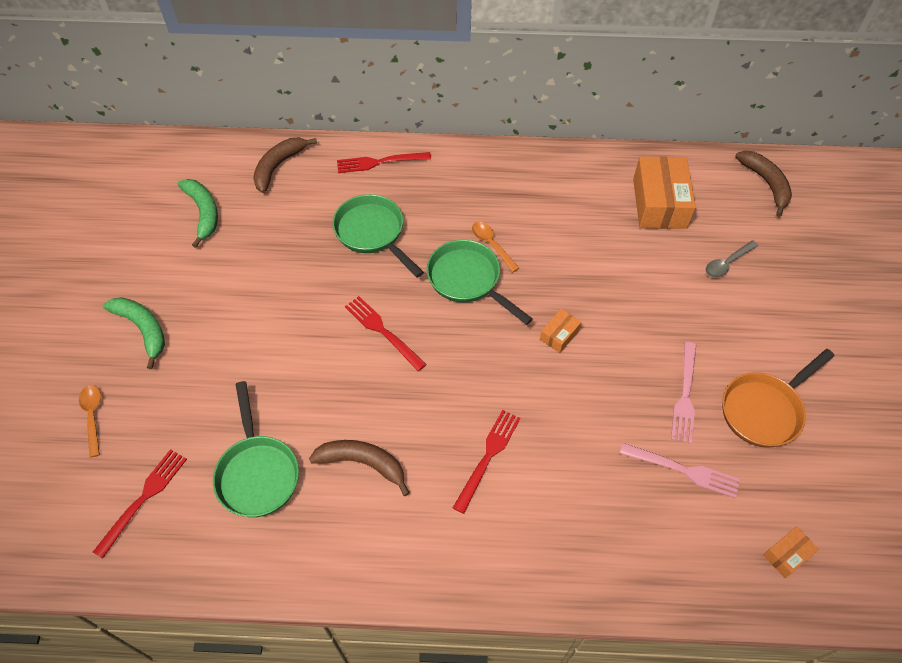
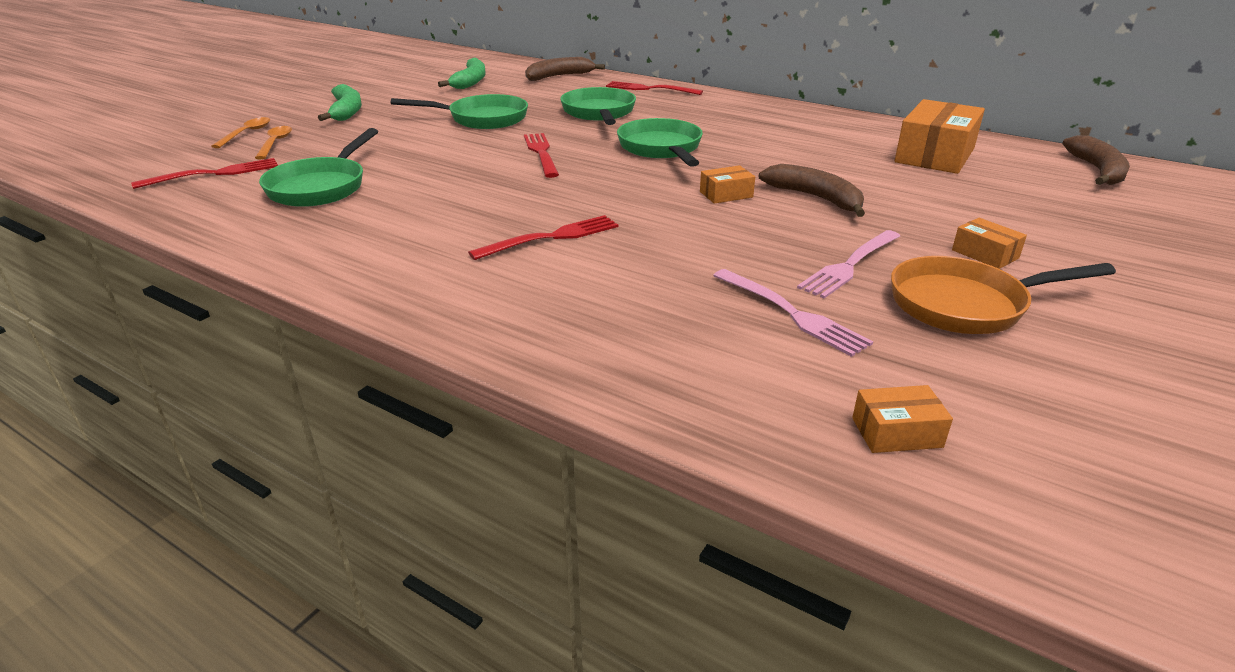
camera: 30 degrees right, 25 degrees down
brown banana [309,440,410,496] -> brown banana moved to [759,164,865,217]
orange spoon [472,222,519,272] -> orange spoon moved to [255,126,292,159]
grey spoon [706,240,758,278] -> none
none -> green pan [391,94,528,129]
none -> orange box [952,218,1027,269]

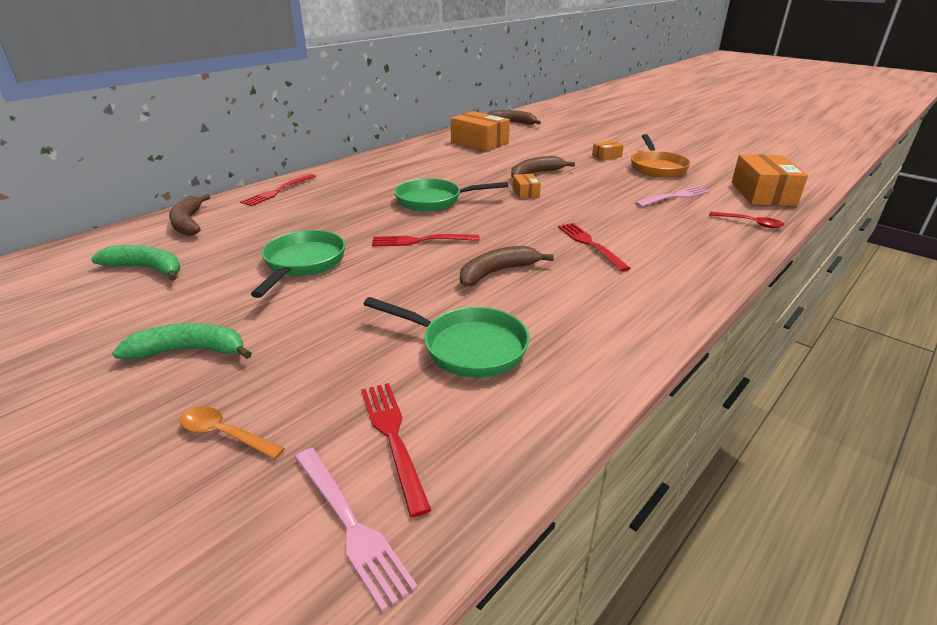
camera: 80 degrees left, 0 degrees up
orange spoon [255,126,292,159] -> none
green pan [560,87,636,125] -> none
pink fork [797,230,900,298] -> pink fork moved to [295,448,418,612]
orange box [852,385,953,453] -> orange box [731,154,808,206], size x2.11
none -> brown banana [460,246,554,287]
none -> red spoon [709,212,784,228]

